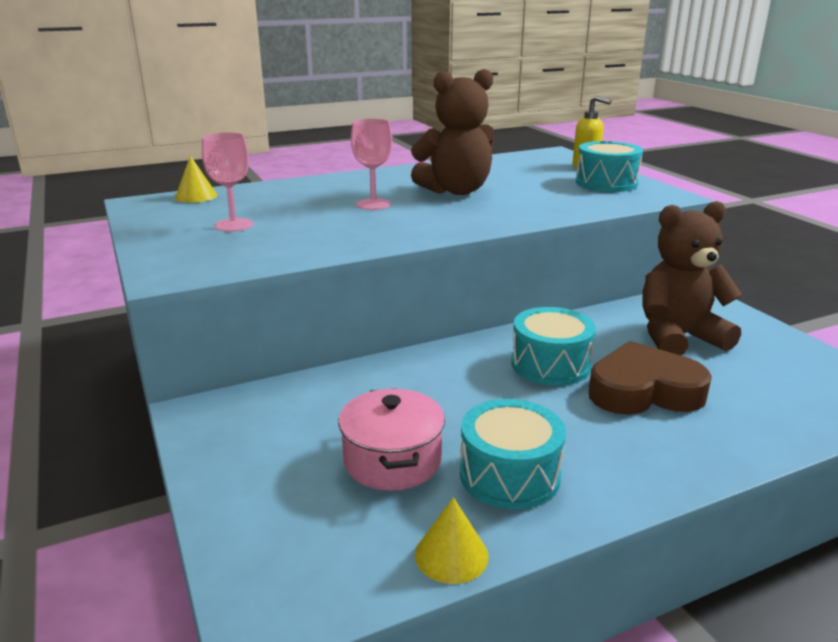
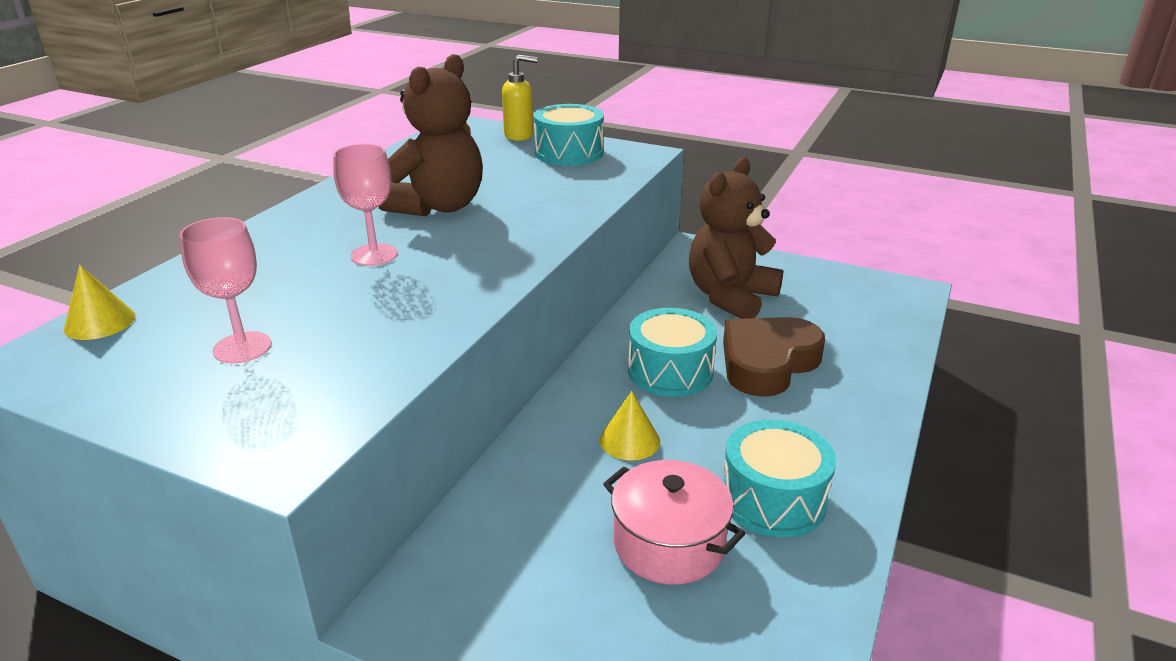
camera: 40 degrees left, 5 degrees up
yellow cone [415,497,489,584] -> yellow cone moved to [600,391,660,461]

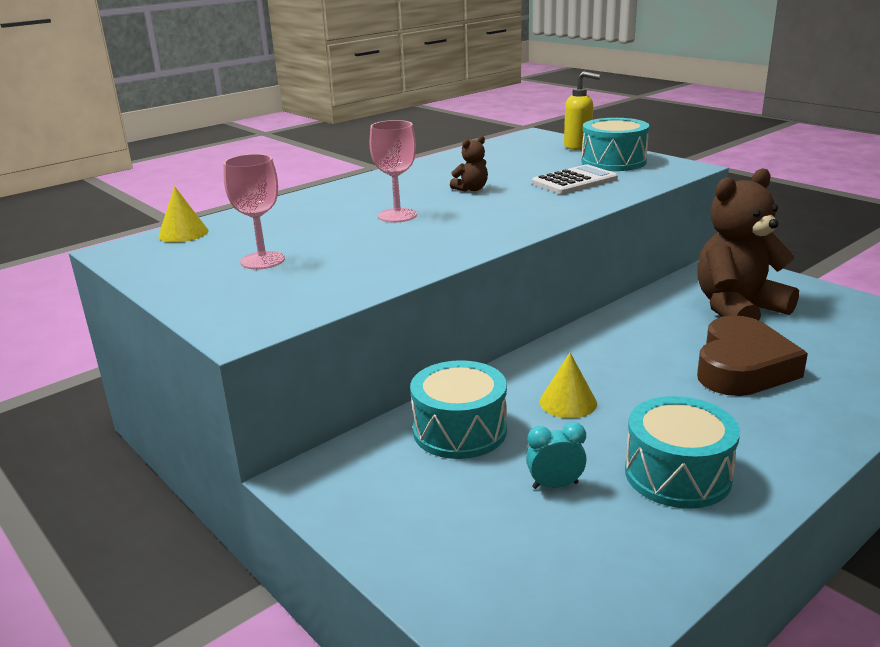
camera: 25 degrees right, 5 degrees down
brown teddy bear [379,54,483,216] -> brown teddy bear [450,136,488,192], size x0.42
pink pot [603,460,745,585] -> turquoise clock [526,422,587,489]
turquoise drum [628,308,717,397] -> turquoise drum moved to [410,360,507,459]
brown heart [723,317,825,397] -> brown heart turned 135 degrees clockwise [697,315,808,396]
none -> white calculator [532,164,618,194]

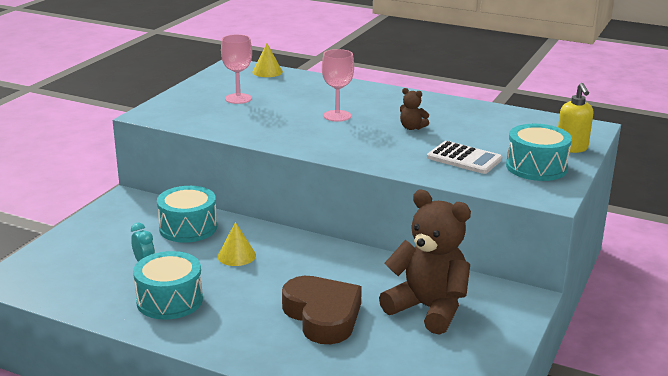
camera: 65 degrees right, 0 degrees up
brown heart [697,315,808,396] -> brown heart turned 120 degrees counterclockwise [282,276,362,344]

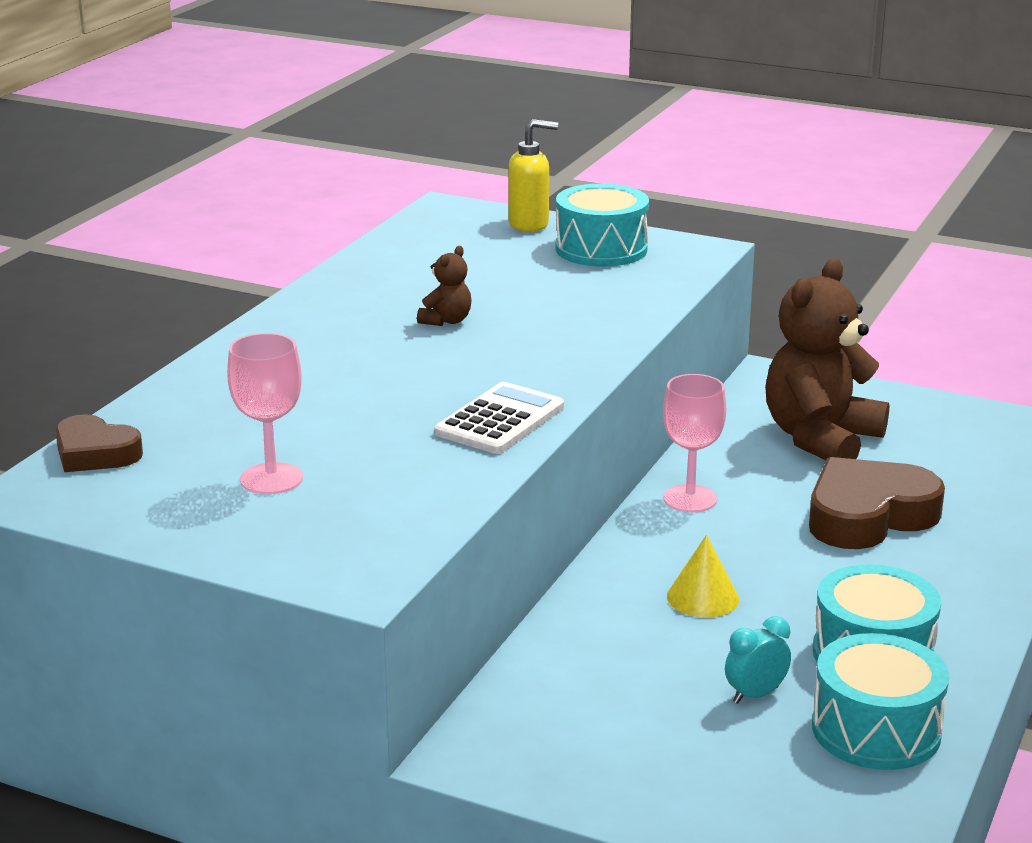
camera: 90 degrees left, 0 degrees up
turquoise drum [157,186,217,243] -> turquoise drum moved to [812,633,949,770]
yellow cone [252,43,283,77] -> brown heart [55,414,143,472]
pink goblet [322,49,354,122] -> pink goblet moved to [663,374,726,512]
white calculator [427,141,502,174] -> white calculator moved to [435,382,564,454]

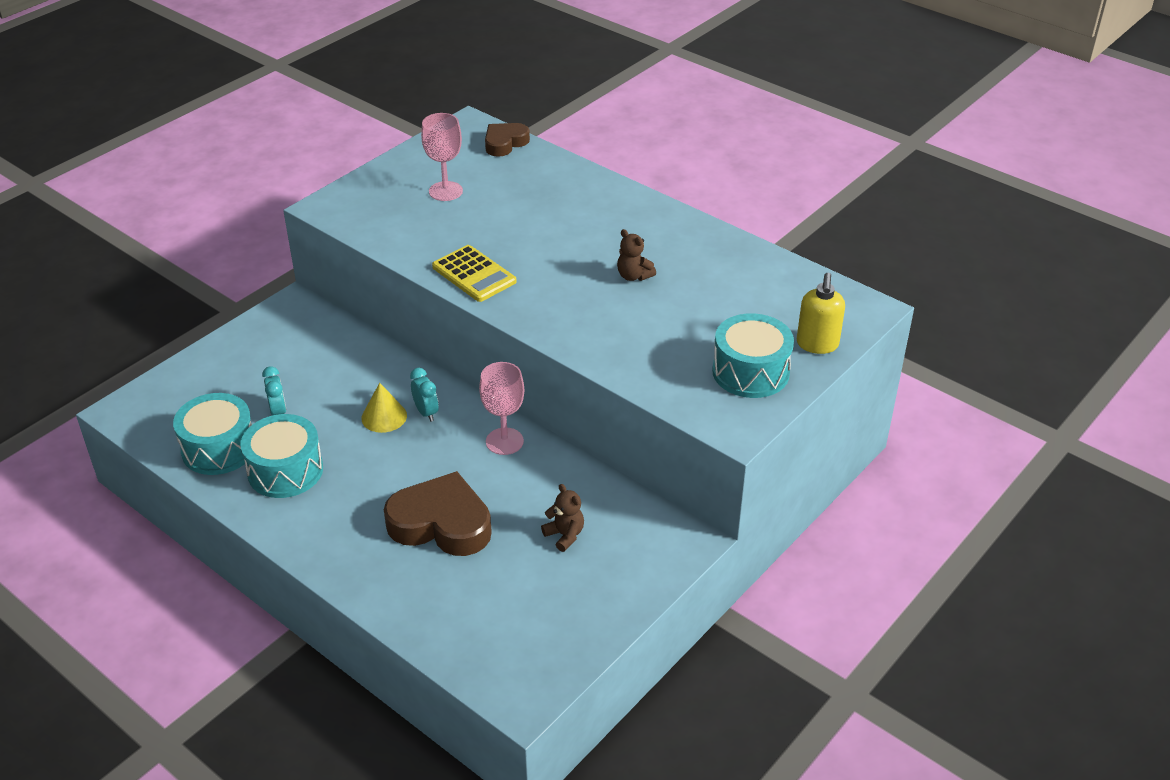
camera: 105 degrees right, 15 degrees up
white calculator [435,382,564,454] -> yellow calculator [432,245,517,302]
brown teddy bear [765,258,889,460] -> brown teddy bear [541,484,584,552], size x0.42
brown heart [809,457,945,549] -> brown heart turned 60 degrees counterclockwise [384,471,492,556]
none -> turquoise clock [410,368,439,422]

